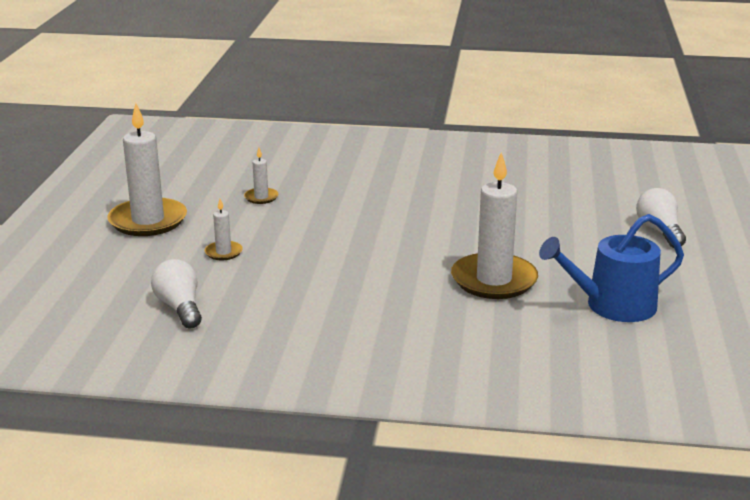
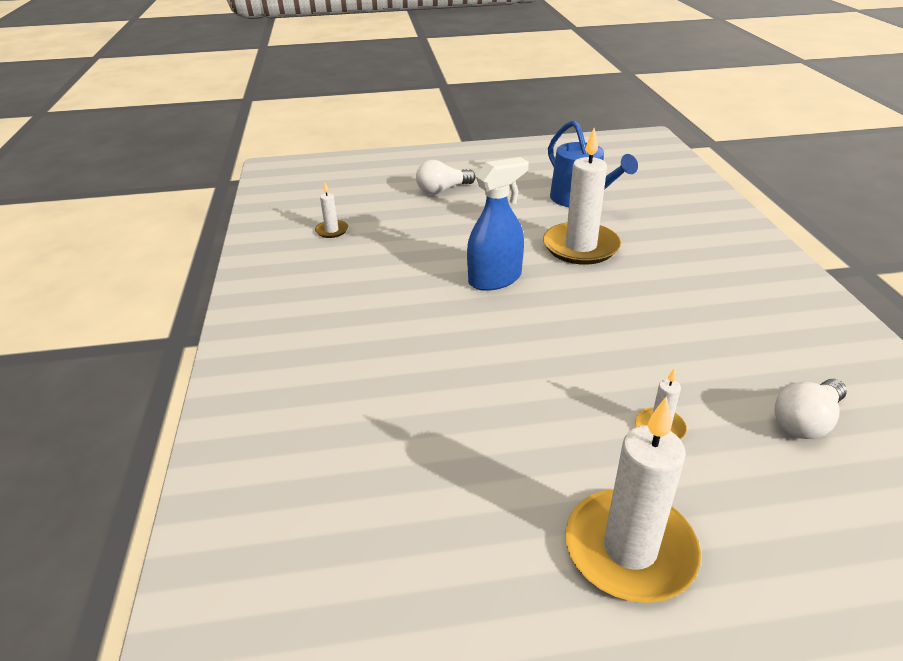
camera: 105 degrees left, 10 degrees up
white candle [244,148,278,204] -> white candle moved to [315,183,348,238]
none -> blue spray bottle [467,157,529,291]

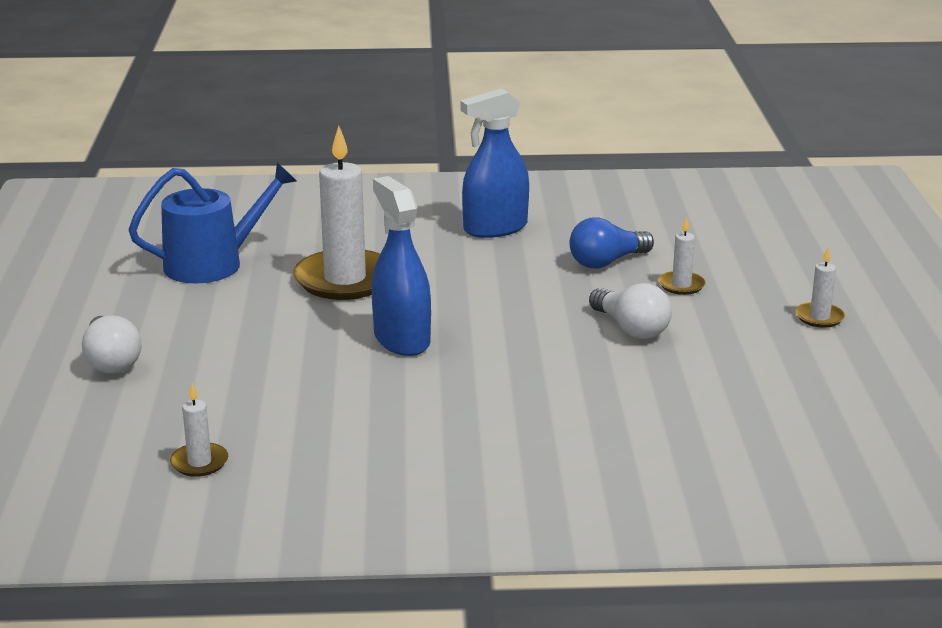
camera: 85 degrees left, 10 degrees down
white candle [565,396,701,603] -> white candle [795,247,845,328], size x0.46
white light bulb [775,379,847,439] -> white light bulb moved to [589,283,672,339]
none -> blue spray bottle [460,88,529,238]
none -> blue light bulb [570,217,654,269]

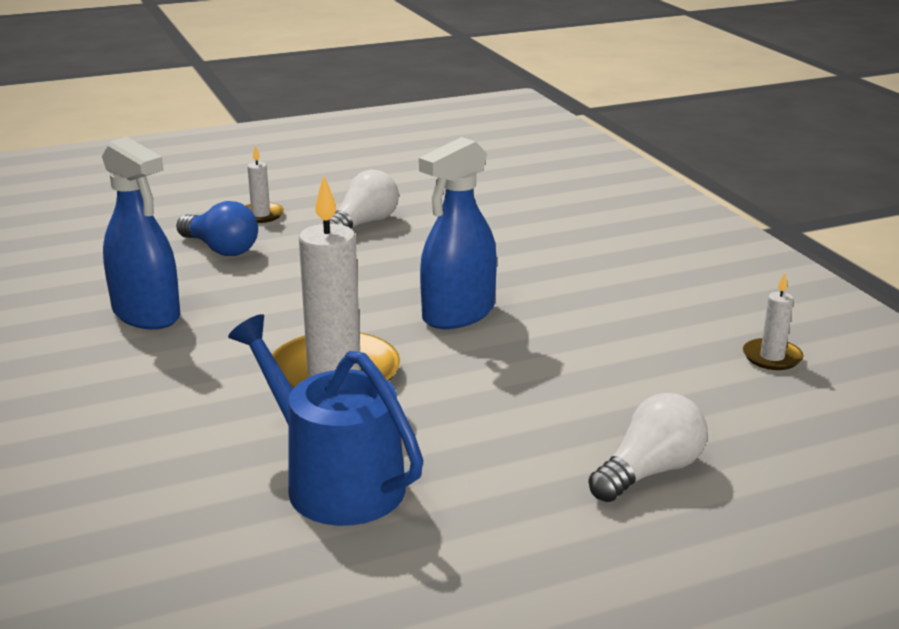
camera: 110 degrees left, 0 degrees up
white candle [795,247,845,328] -> none

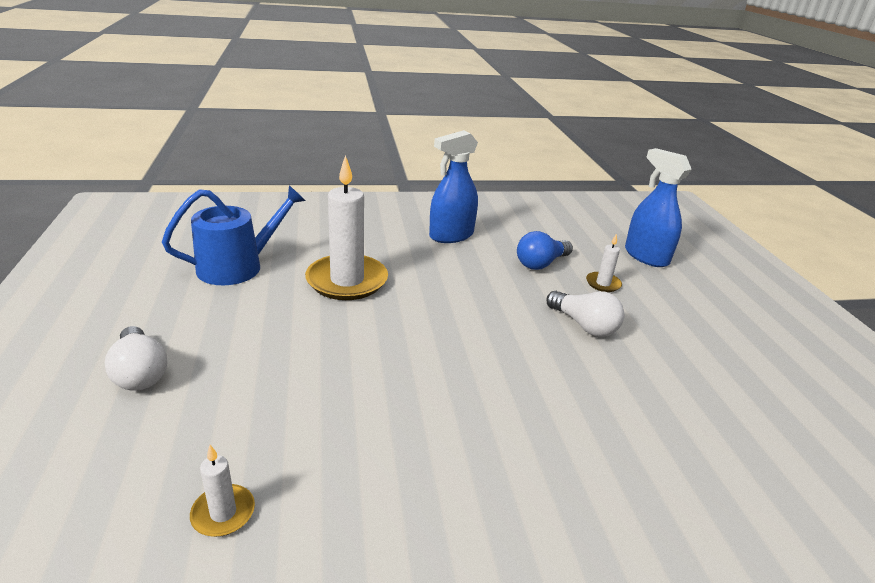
camera: 100 degrees right, 5 degrees up
blue spray bottle [419,137,497,329] -> blue spray bottle moved to [625,148,692,267]

